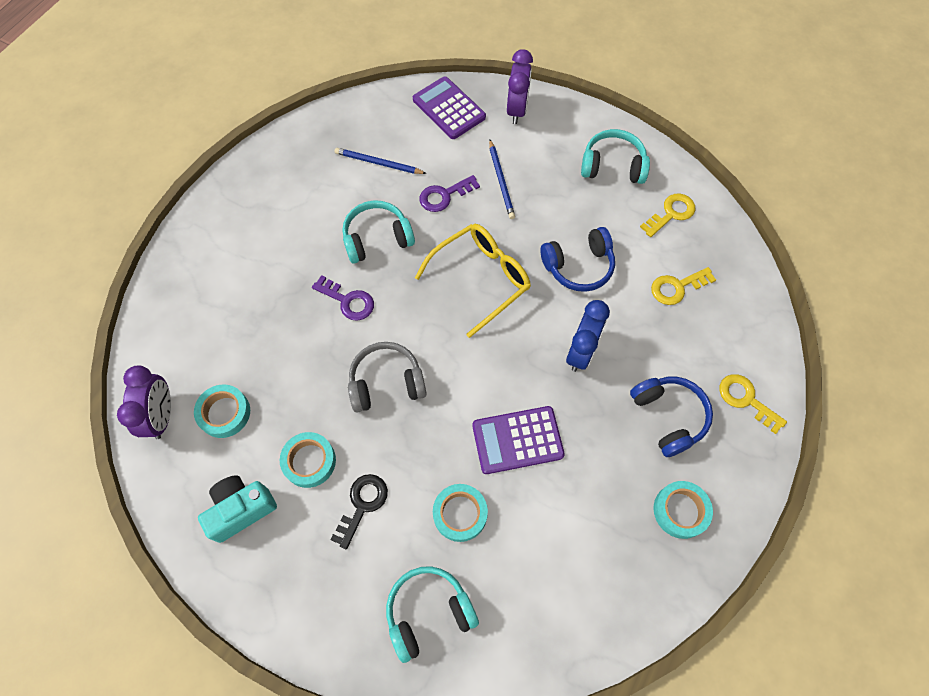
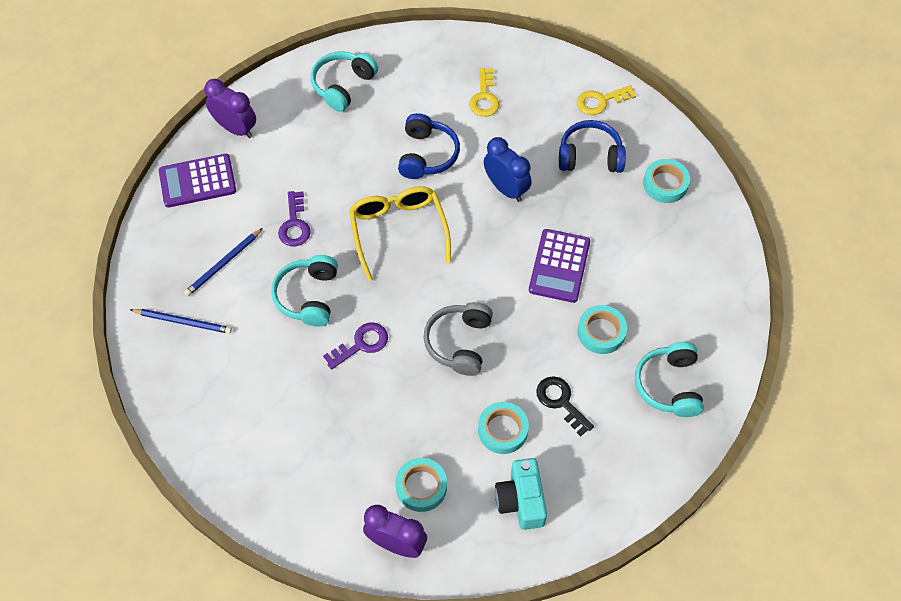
camera: 65 degrees left, 5 degrees down
blue pencil [489,140,515,219] -> blue pencil moved to [130,309,232,334]
yellow key [640,193,695,237] -> none

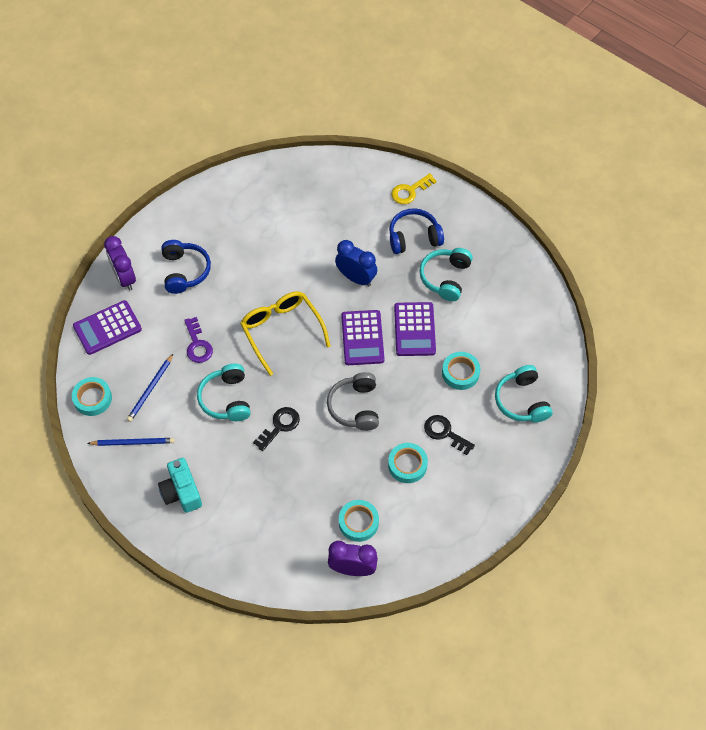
camera: 15 degrees left, 0 degrees up
purple clock [204,79,256,138] -> purple clock turned 135 degrees counterclockwise [104,236,136,291]
turquoise headphones [311,51,378,112] -> turquoise headphones moved to [419,248,473,301]
purple key [323,323,388,369] -> black key [253,407,300,451]
blue headphones [398,113,460,179] -> blue headphones moved to [161,240,211,294]
yellow key [469,68,499,117] -> none
turquoise camera [495,458,547,530] -> turquoise camera moved to [158,458,202,513]
turquoise tape [643,159,690,203] -> turquoise tape moved to [72,377,112,416]
none -> purple calculator [341,310,385,365]

